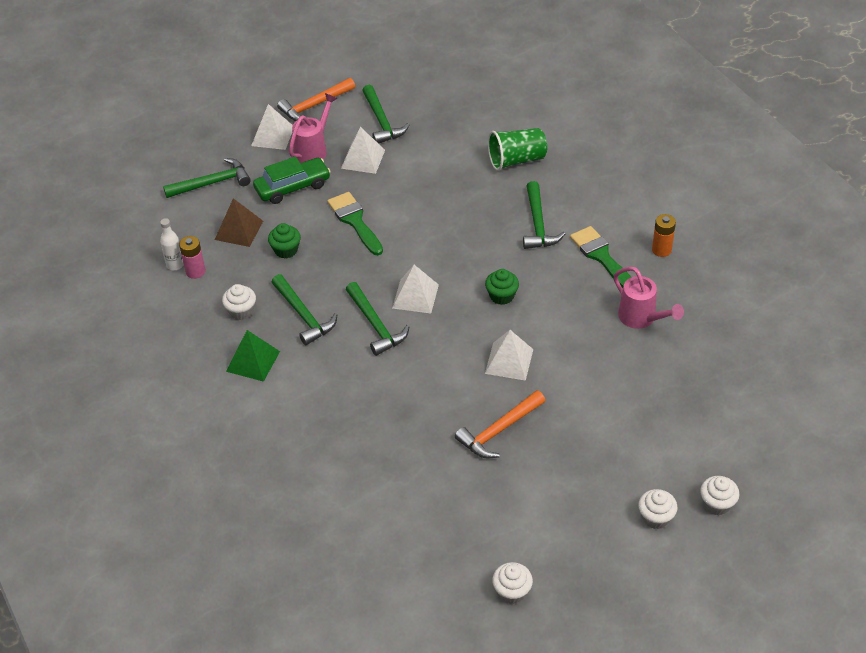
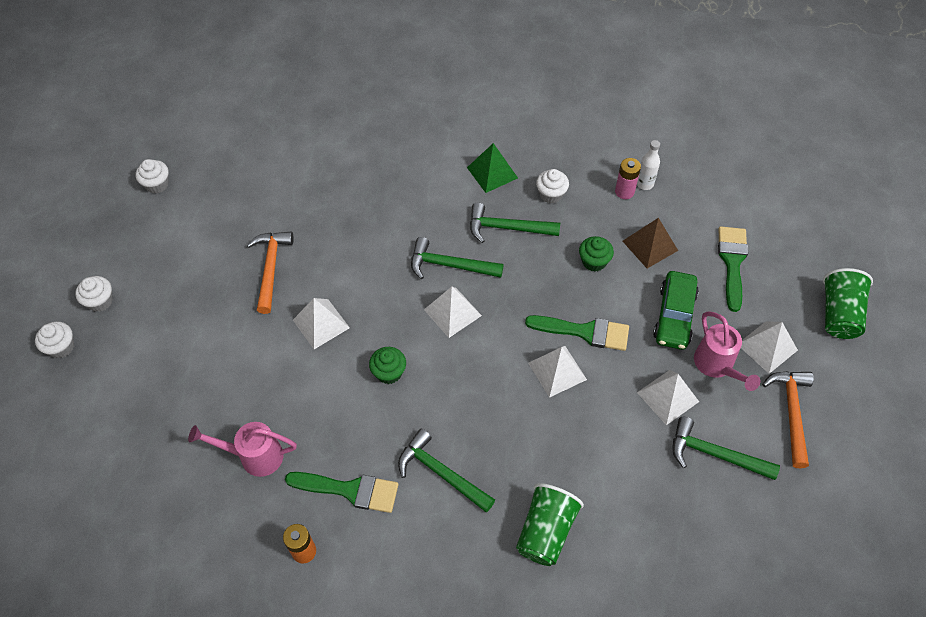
camera: 130 degrees right, 10 degrees up
green hammer [163,158,251,198] -> green brush [718,227,748,312]
none -> white pyramid [528,346,587,398]
none -> green cup [823,268,873,339]

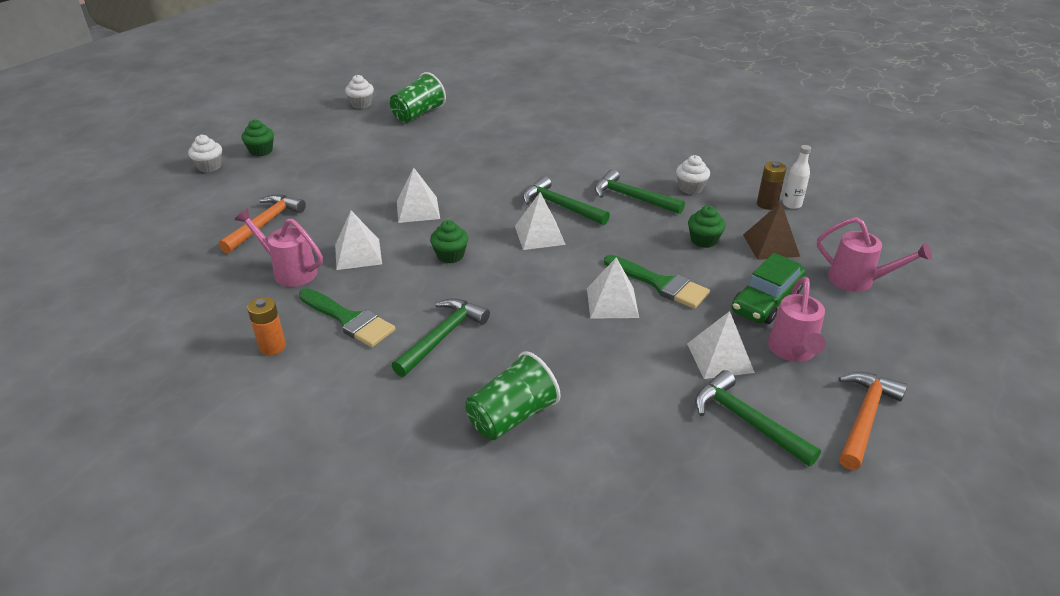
camera: 25 degrees right, 20 degrees down
white cupcake [75,276,113,312] -> green cupcake [241,120,274,156]
orange hammer [247,232,294,314] -> orange hammer moved to [219,194,306,253]
green hammer [398,428,495,513] -> green hammer turned 60 degrees clockwise [392,298,490,377]
green pyramid [467,143,518,193] -> none
pink battery [615,158,641,199] -> brown battery [757,161,786,210]
green brush [718,227,748,312] -> pink watering can [817,217,932,292]
white pyramid [741,321,798,374] -> white pyramid moved to [335,211,382,270]
green cup [823,268,873,339] -> green cup moved to [390,72,446,123]

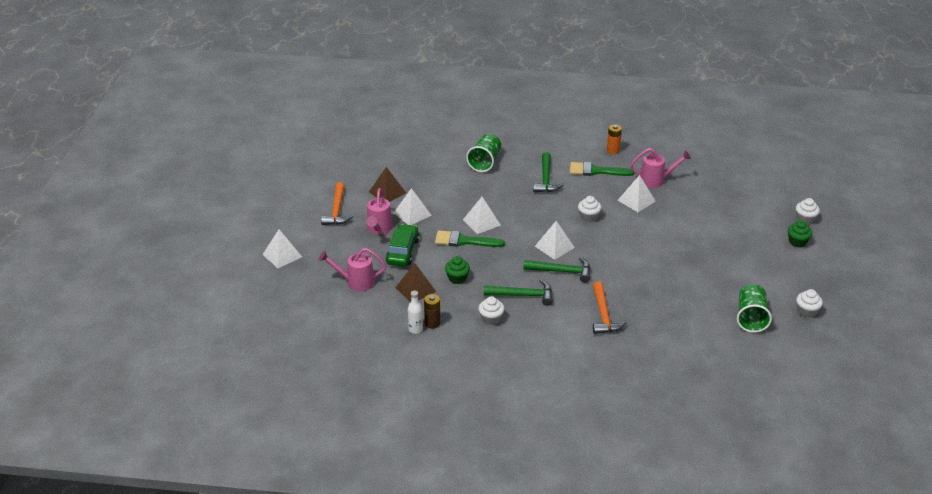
camera: 150 degrees right, 0 degrees up
orange hammer [219,194,306,253] -> orange hammer moved to [593,281,627,334]
white pyramid [397,168,440,223] -> white pyramid moved to [262,230,302,268]
green cupcake [430,220,468,263] -> white cupcake [578,196,601,222]
green hammer [695,370,821,467] -> brown pyramid [369,167,406,202]
pink watering can [768,277,826,362] -> pink watering can turned 150 degrees counterclockwise [366,188,393,234]

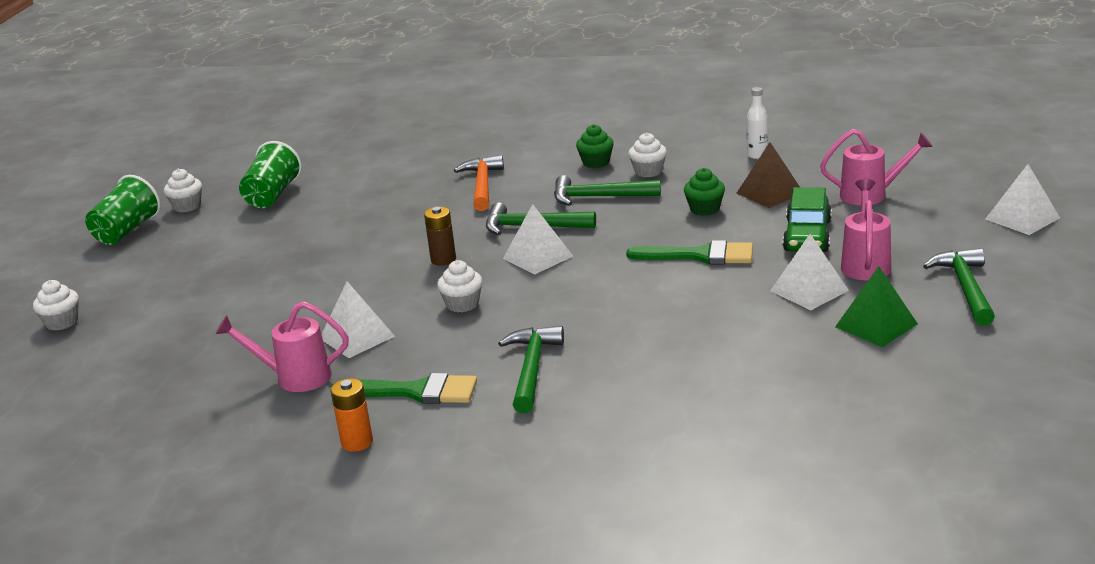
camera: 175 degrees left, 10 degrees down
orange hammer [321,182,353,225] -> green hammer [923,248,995,326]
brown pyramid [369,167,406,202] -> green pyramid [835,266,918,347]
brown battery [424,294,440,329] -> brown battery moved to [424,207,456,266]
white pyramid [463,197,501,234] -> none
green cup [466,134,501,172] -> green cup moved to [85,175,161,245]
green cupcake [788,220,812,247] -> green cupcake moved to [576,124,614,168]

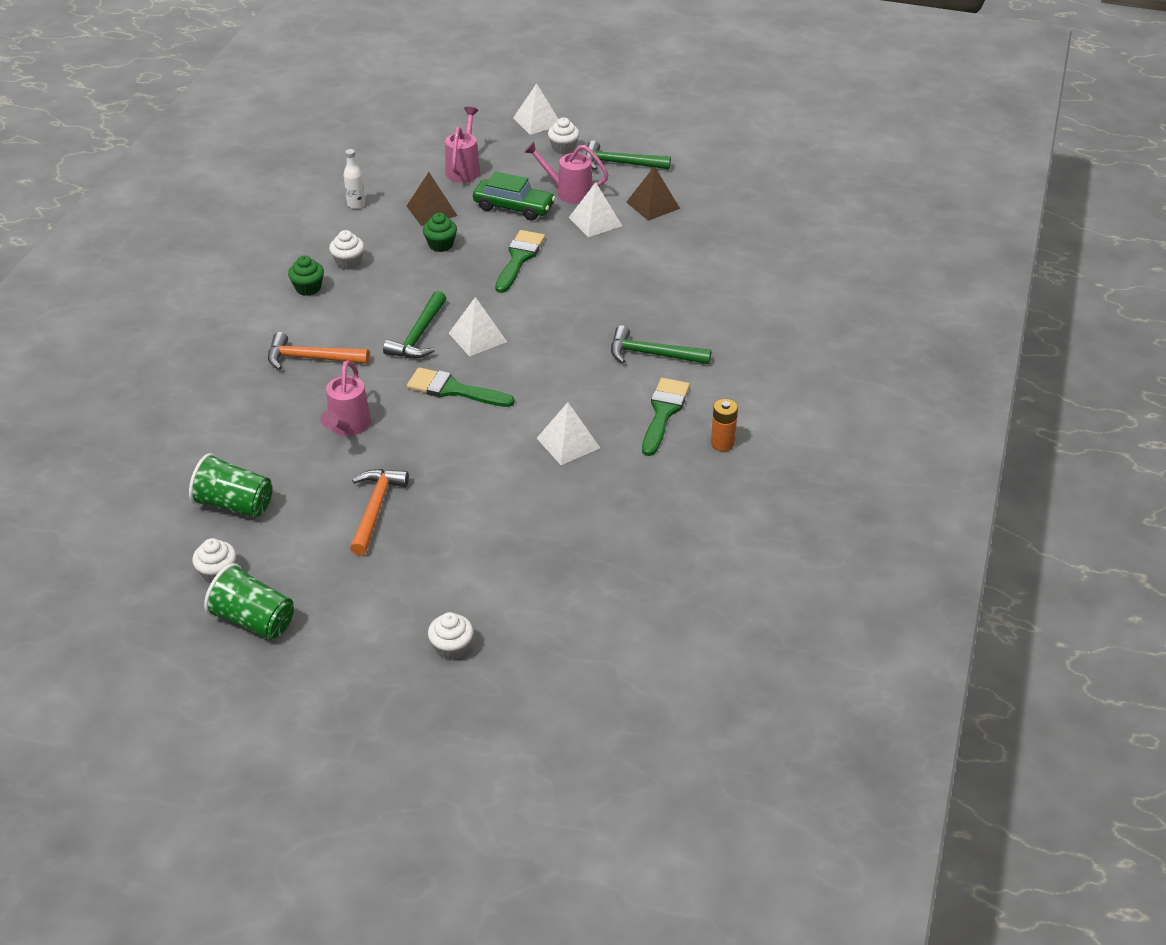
camera: 85 degrees left, 15 degrees up
pink watering can [215,301,349,392] -> pink watering can moved to [320,360,371,436]
brown battery [424,207,456,266] -> green brush [407,367,515,407]
white cupcake [437,260,483,312] -> white cupcake moved to [548,118,580,154]
green hammer [554,175,661,206] -> none
green pyramid [835,266,918,347] -> brown pyramid [626,166,680,221]
none -> orange hammer [350,469,409,556]

